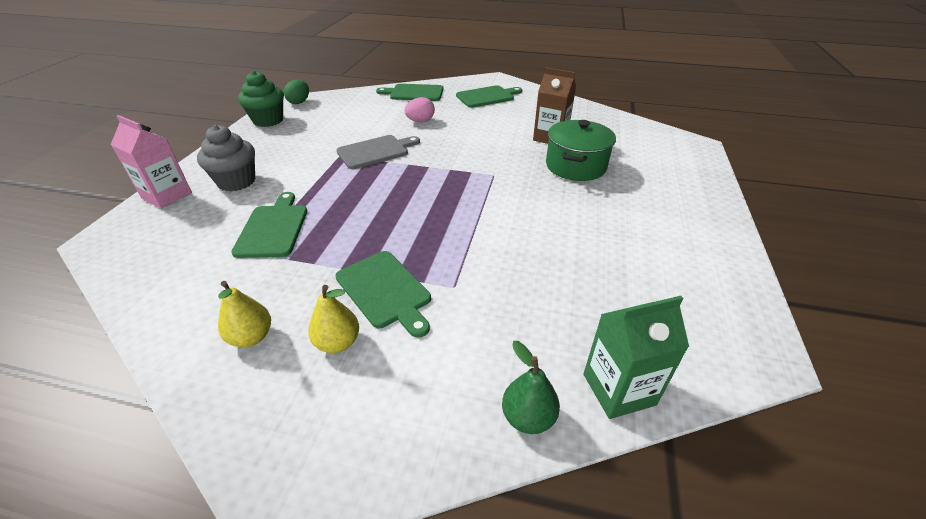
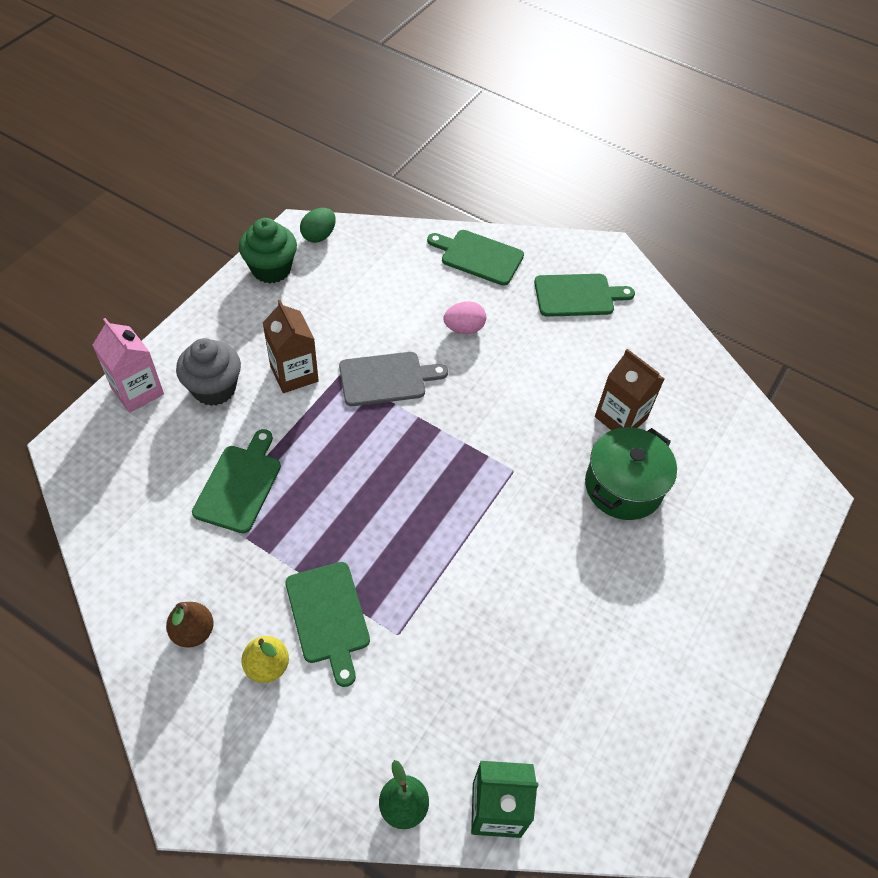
camera: 15 degrees right, 15 degrees up
yellow pear [218,281,271,347] -> brown pear [166,602,214,648]
none -> brown carton [263,300,319,393]

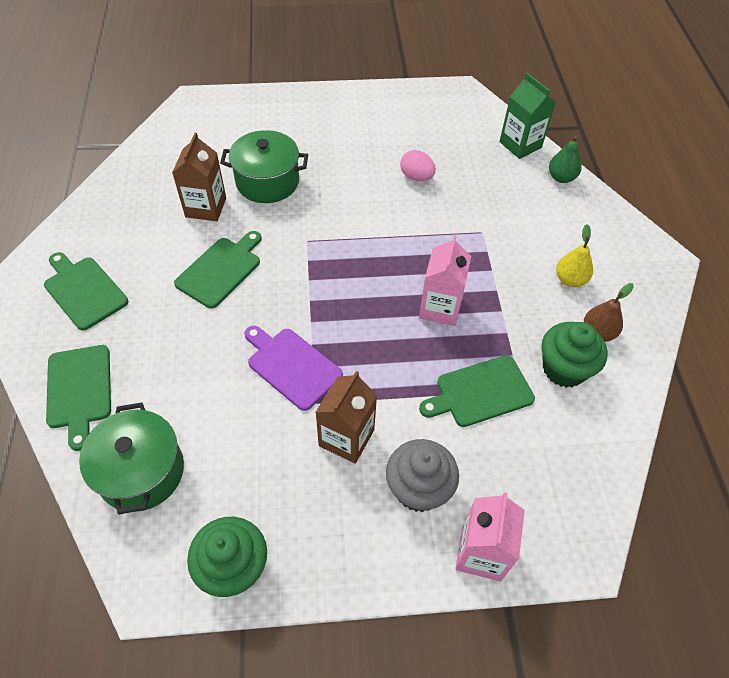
camera: 125 degrees left, 0 degrees up
green cutting board [285,562,370,687] -> green cutting board moved to [174,231,262,308]
green egg [300,208,336,243] -> none
grey cutting board [339,352,448,406] -> purple cutting board [244,326,343,411]
pink egg [443,301,486,334] -> pink egg moved to [400,150,436,181]
none -> green pot [79,402,184,515]
none -> pink carton [419,235,471,326]
none -> green cupcake [542,322,607,388]

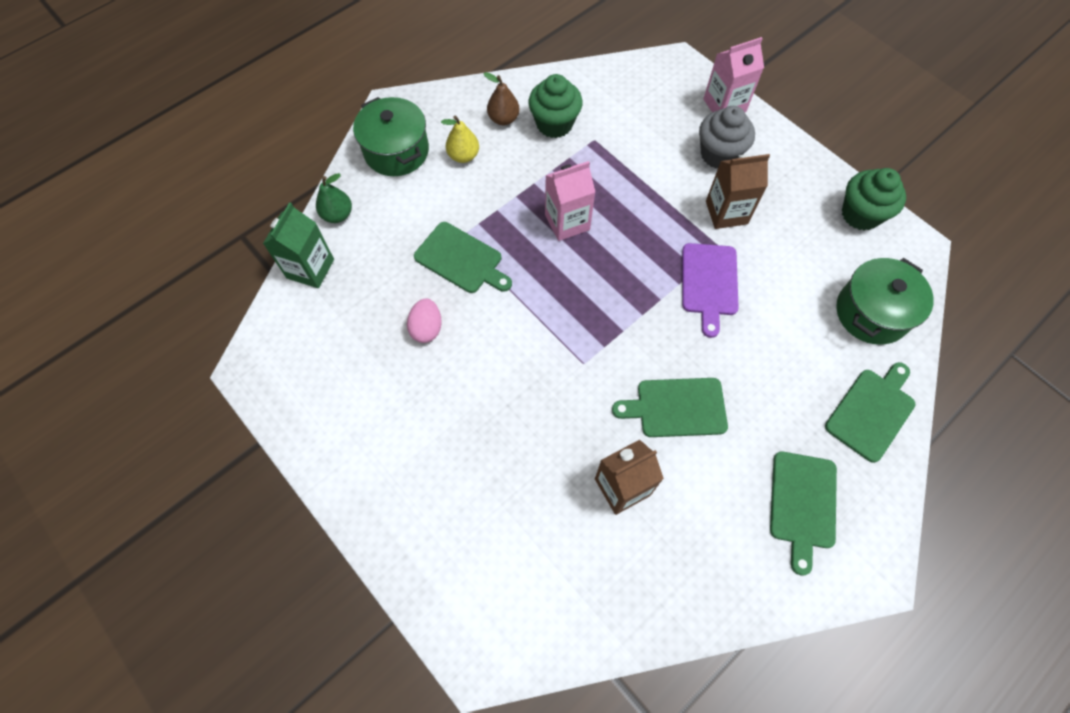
camera: 125 degrees left, 10 degrees up
green pot [220,130,308,203] -> green pot moved to [353,97,429,176]
green cutting board [419,355,535,427] -> green cutting board moved to [414,222,512,293]

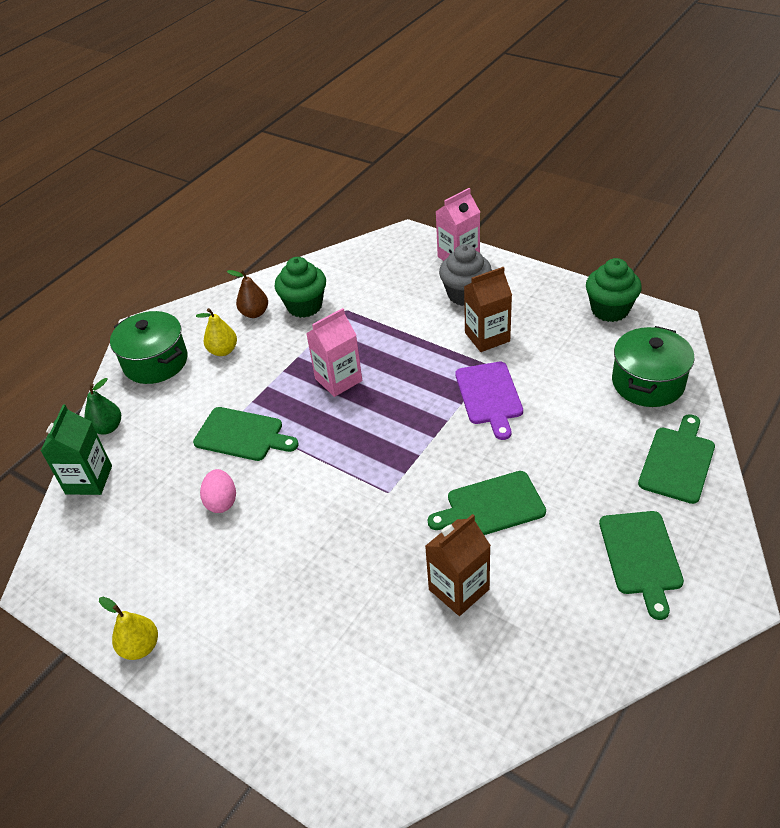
camera: 10 degrees left, 20 degrees down
none -> yellow pear [99,597,158,660]

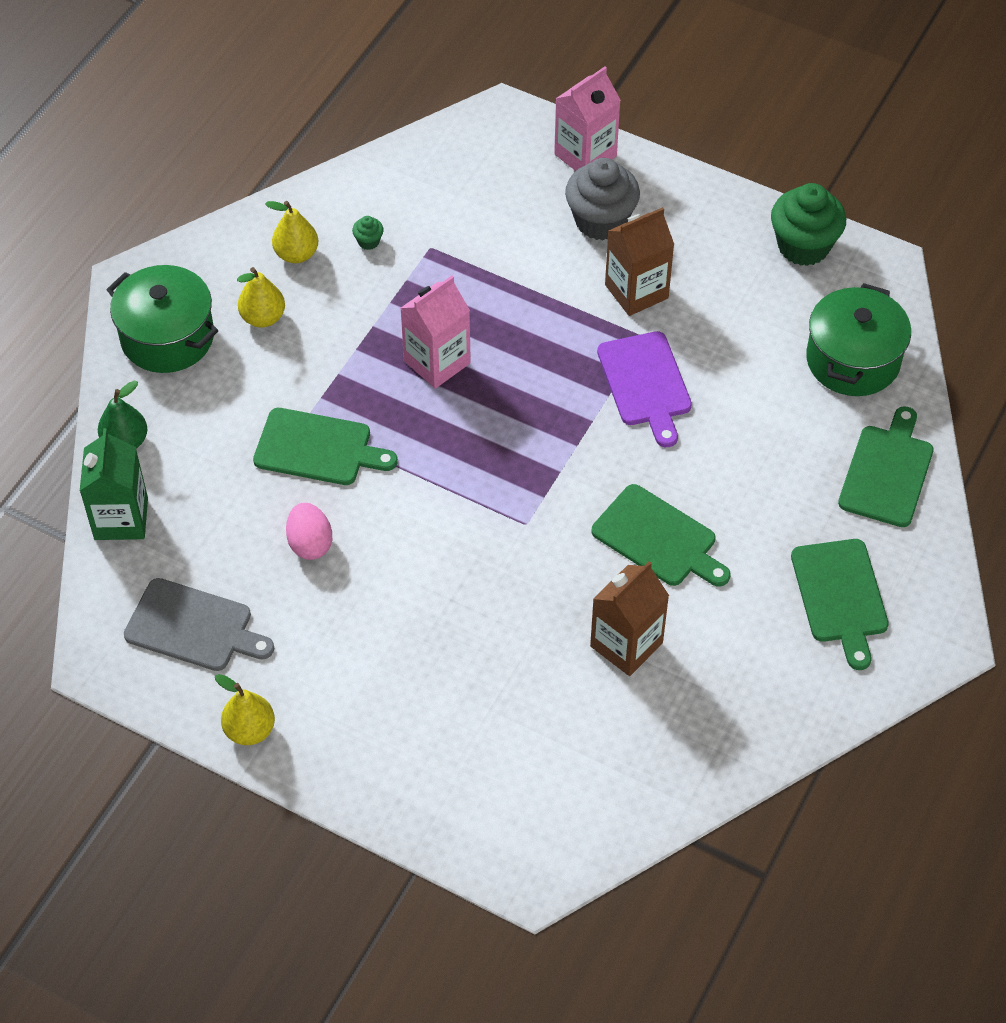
camera: 10 degrees left, 10 degrees up
brown pear [227,270,268,318] -> yellow pear [265,201,318,263]
green cupcake [274,257,326,318] -> green cupcake [352,216,384,250], size x0.42
green cutting board [428,471,546,535] -> green cutting board turned 120 degrees counterclockwise [591,484,731,587]
none -> grey cutting board [124,578,274,671]

